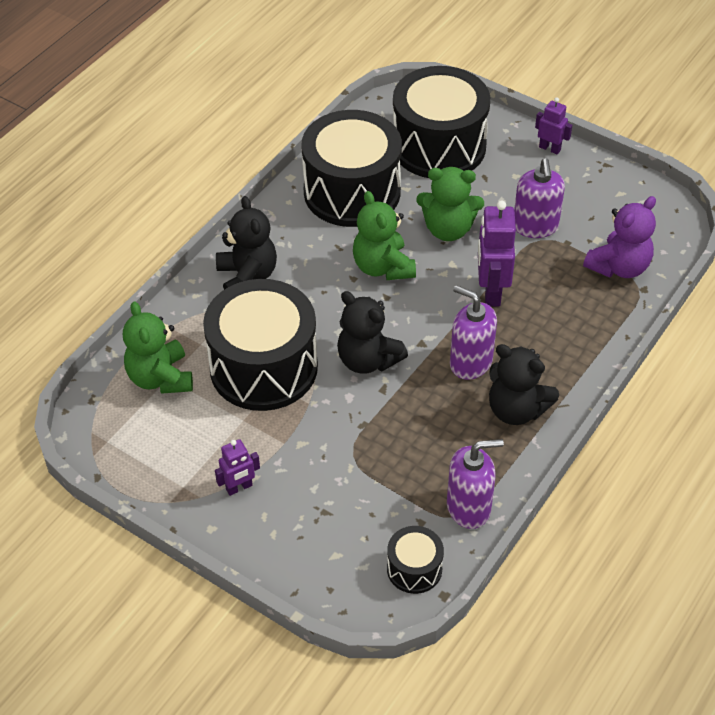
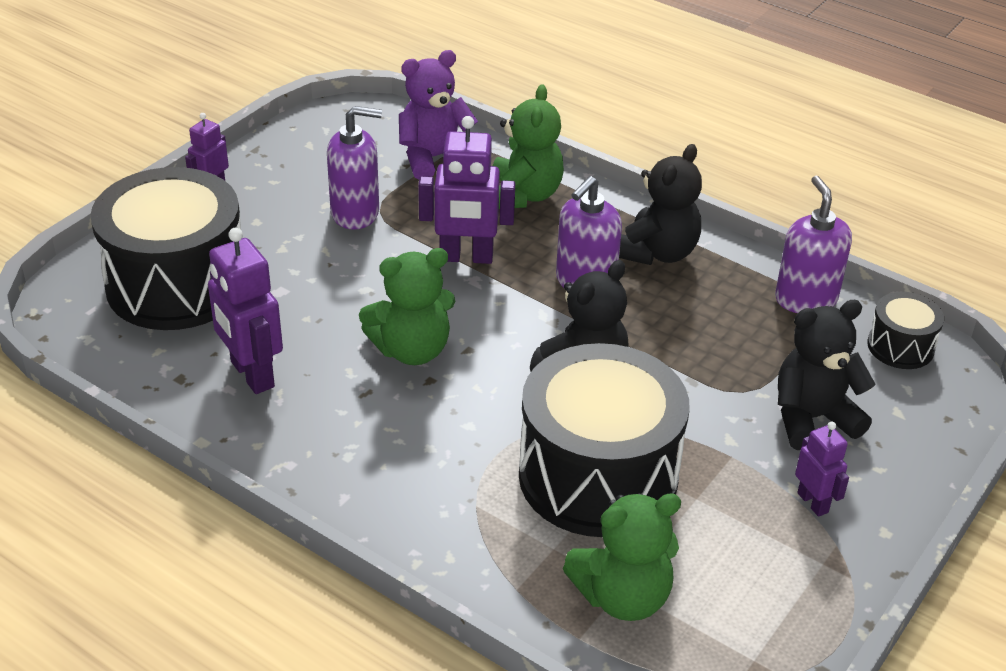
camera: 90 degrees left, 10 degrees down
black teddy bear [216,196,277,290] -> black teddy bear moved to [778,300,875,450]
black drum [301,110,402,227] -> purple robot [208,228,283,394]
green teddy bear [416,167,484,241] -> green teddy bear moved to [493,84,564,209]
purple teddy bear [583,196,656,278] -> purple teddy bear turned 75 degrees counterclockwise [399,50,478,179]

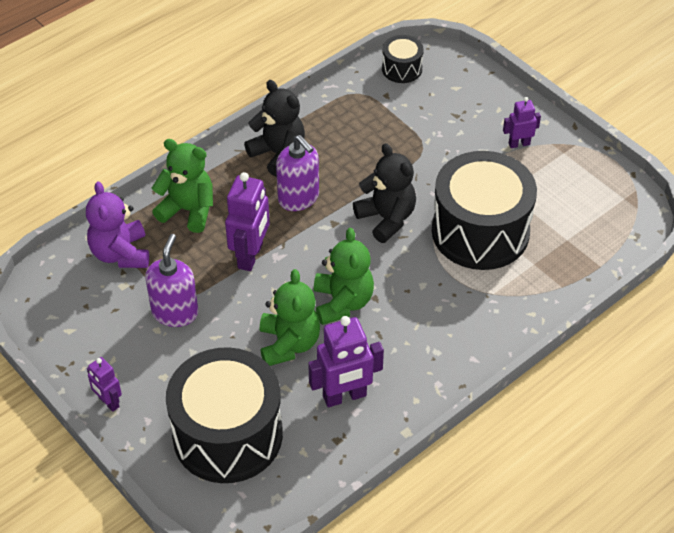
camera: 75 degrees left, 10 degrees up
green teddy bear [563,494,681,621] -> green teddy bear moved to [260,269,320,366]
purple soap dispenser [775,176,852,313] -> none
black teddy bear [778,300,875,450] -> none

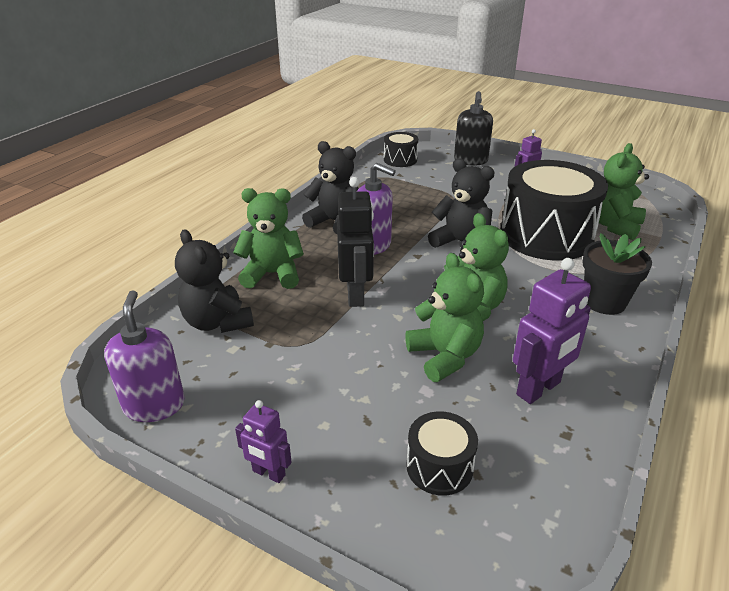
camera: 20 degrees left, 15 degrees down
purple teddy bear [86,181,149,268] -> black teddy bear [175,229,254,333]
purple soap dispenser [145,234,198,327] -> purple soap dispenser moved to [104,290,185,422]
black drum [166,347,283,483] -> black drum [406,411,478,496], size x0.46
purple robot [225,172,270,271] -> black robot [337,177,374,307]
none -> black soap dispenser [454,91,493,166]
none -> black flower pot [582,233,652,315]
none -> green teddy bear [596,143,649,240]

